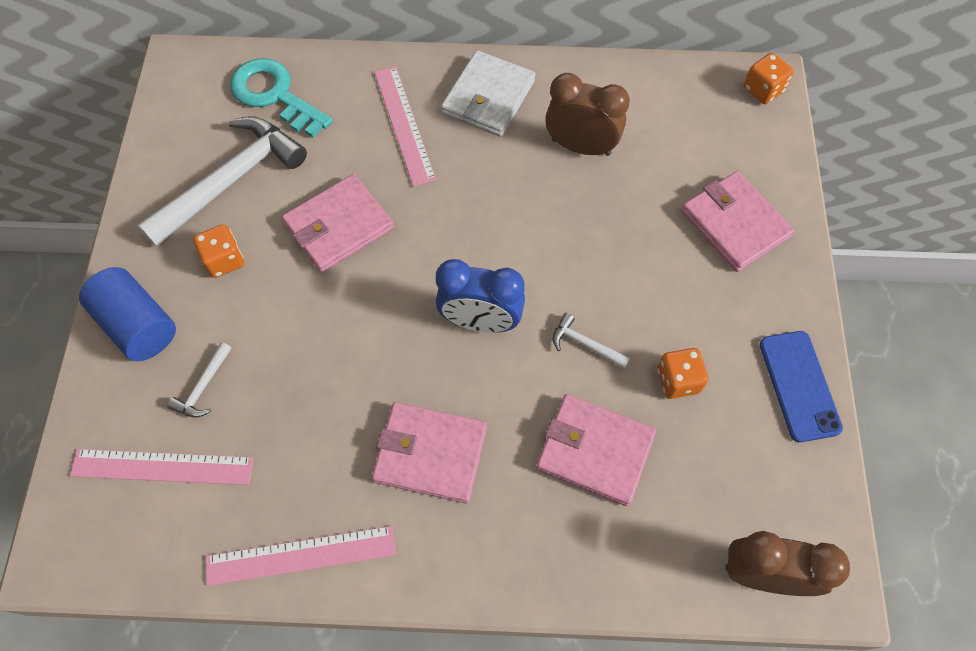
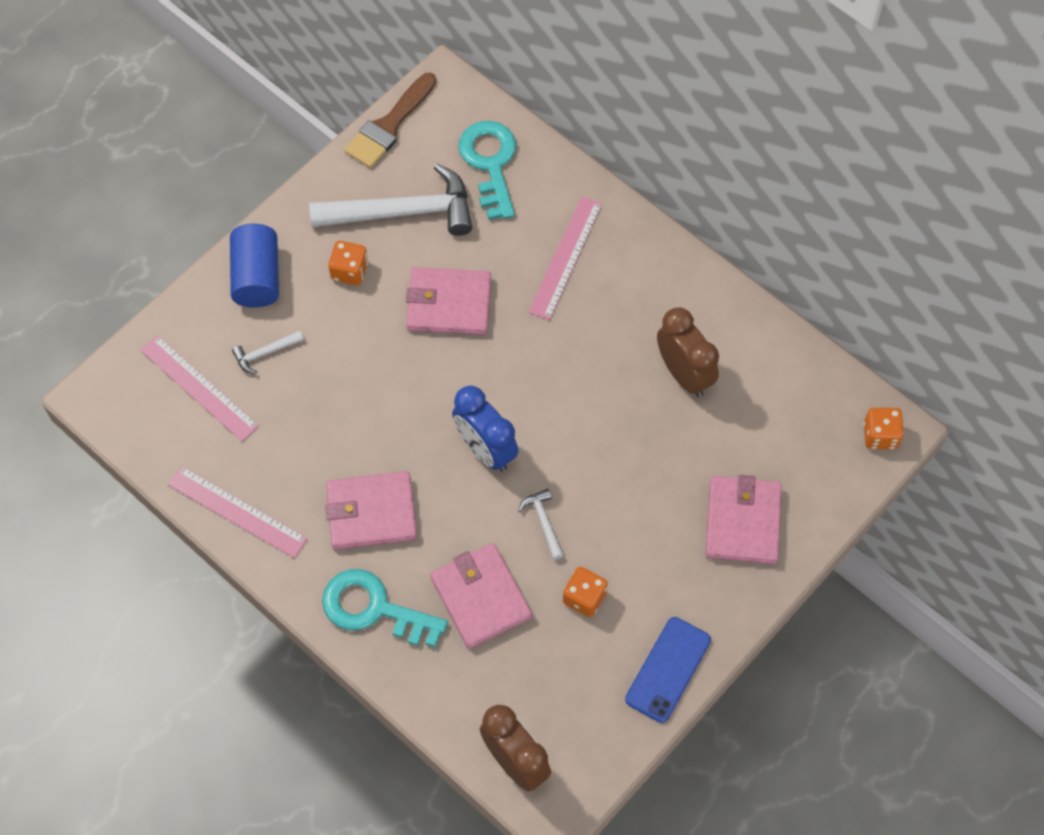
camera: 40 degrees right, 0 degrees up
pink wallet [372,402,487,503] -> pink wallet turned 60 degrees counterclockwise [325,471,417,550]
white wallet [441,50,535,137] -> none
none -> turquoise key [322,569,448,648]
none -> brown brush [344,73,436,168]

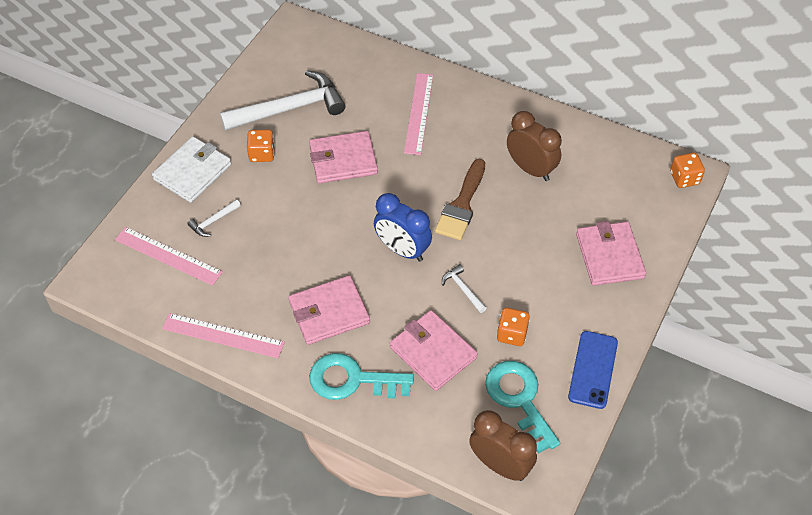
camera: 15 degrees left, 10 degrees down
blue cylinder [230,224,279,308] -> white wallet [152,137,231,203]
brown brush [344,73,436,168] -> brown brush moved to [435,159,486,240]
turquoise key [458,121,516,220] -> turquoise key moved to [485,361,560,454]

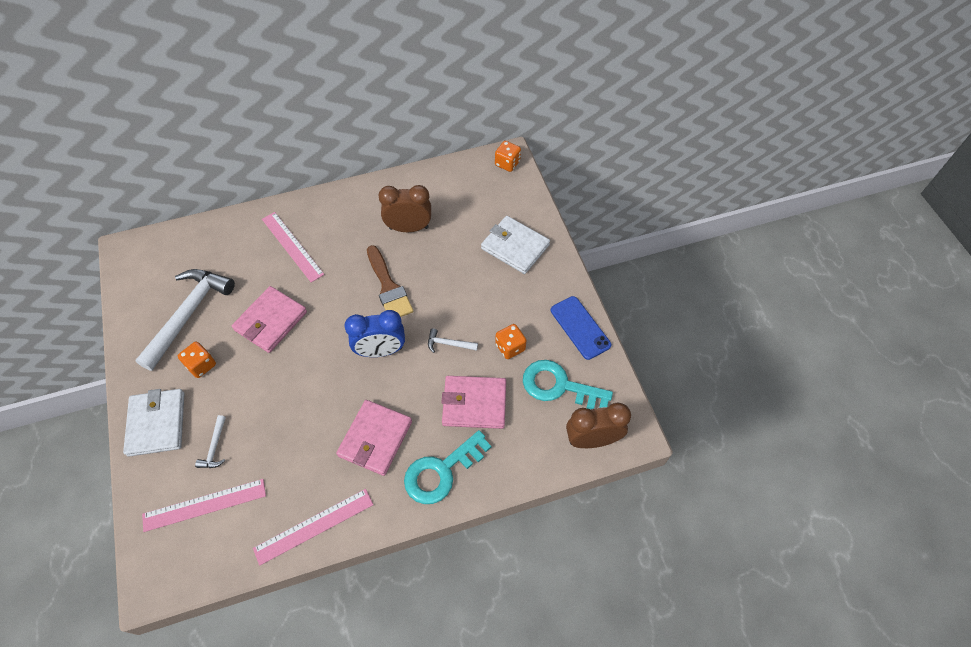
camera: 45 degrees left, 5 degrees up
pink wallet [576,221,646,286] -> white wallet [481,216,550,274]

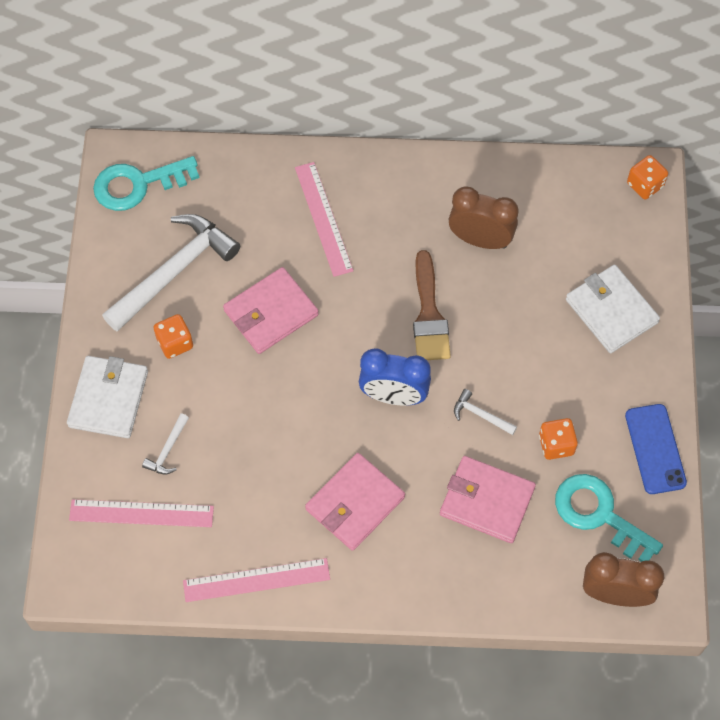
camera: 20 degrees right, 5 degrees up
turquoise key [404,430,491,504] -> turquoise key moved to [93,156,199,211]

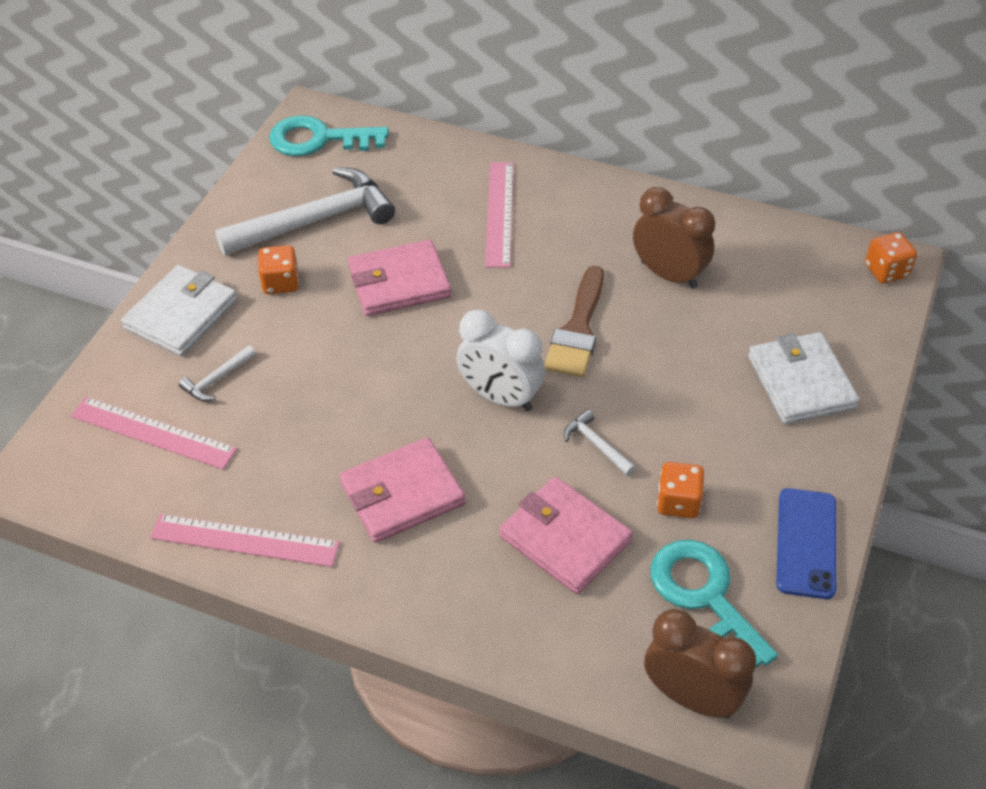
camera: 20 degrees right, 15 degrees down
blue clock [359,348,431,406] -> white clock [457,309,545,411]

